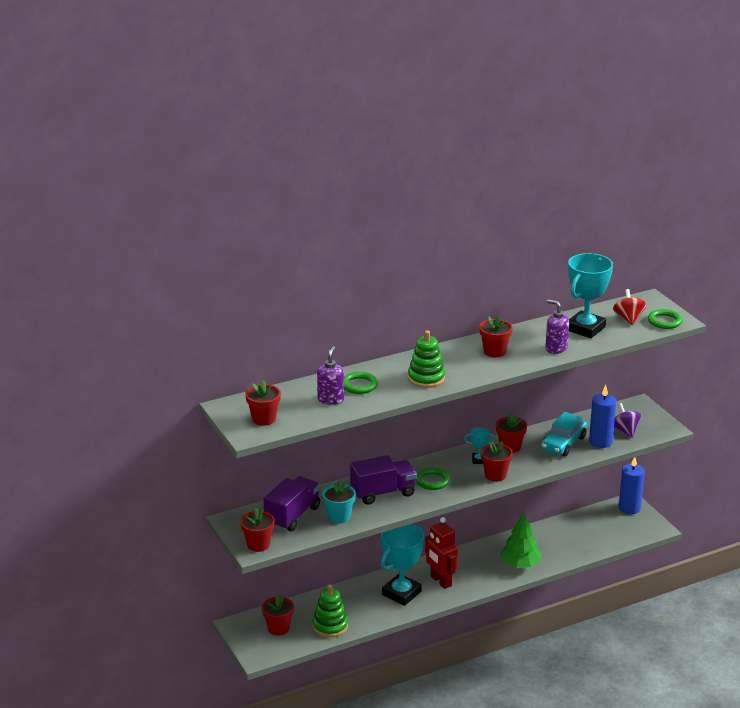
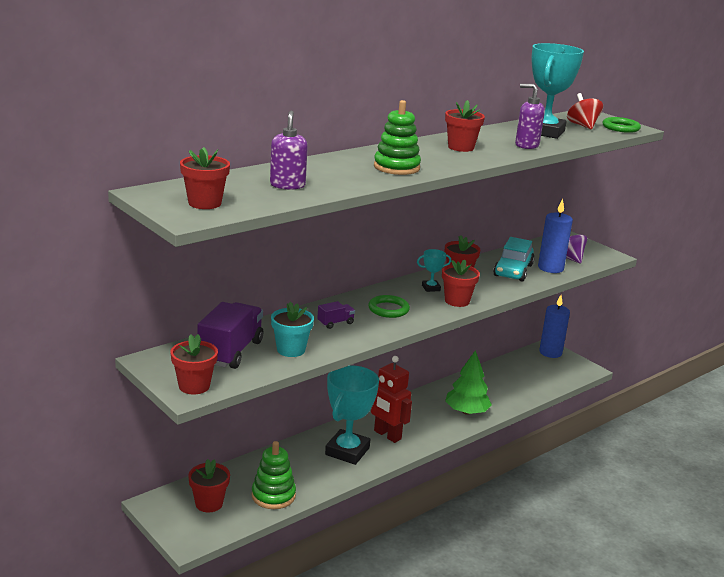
camera: 15 degrees left, 5 degrees down
green ring [344,372,378,394] -> none
purple truck [350,455,417,505] -> purple truck [317,301,355,329], size x0.46

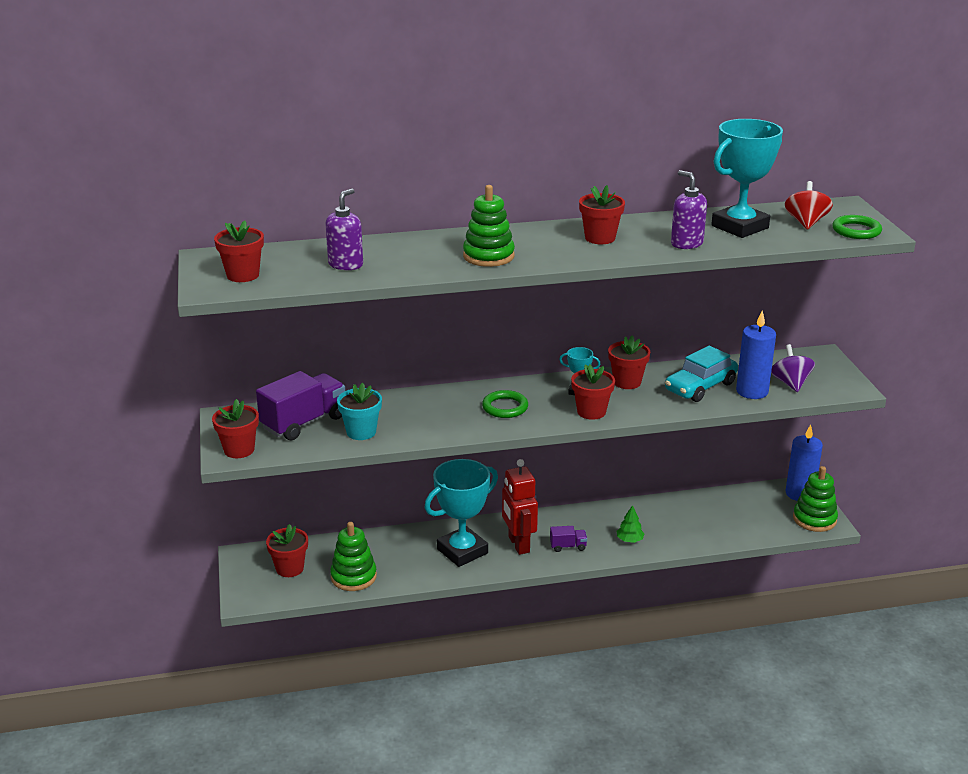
camera: 30 degrees right, 5 degrees up
purple truck [317,301,355,329] -> purple truck moved to [550,526,587,552]
green tree [445,350,492,415] -> green tree [617,505,645,543], size x0.52
none -> green stacking toy [793,466,838,532]

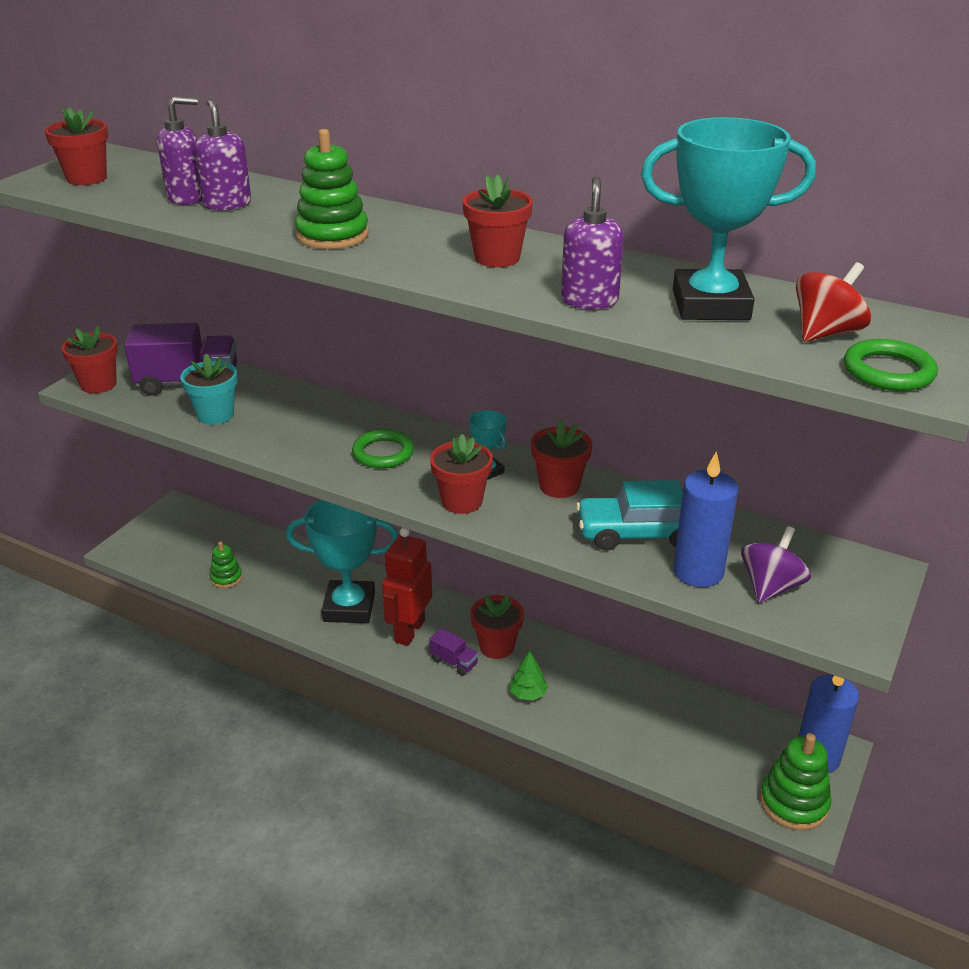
camera: 40 degrees right, 5 degrees up
red flower pot [266,524,308,577] -> red flower pot moved to [471,595,524,659]
green stacking toy [330,522,377,591] -> green stacking toy [210,541,242,588], size x0.59
none -> purple soap dispenser [195,99,251,211]

